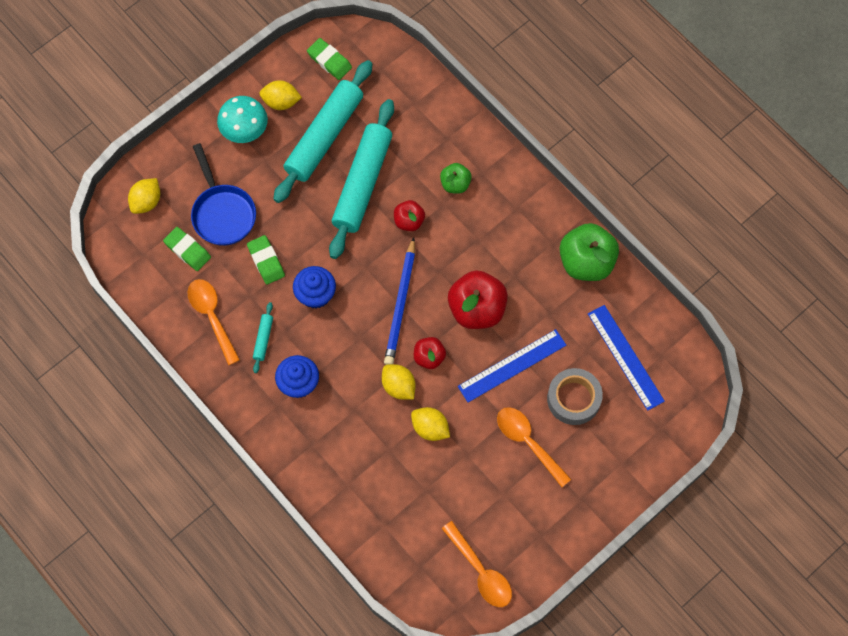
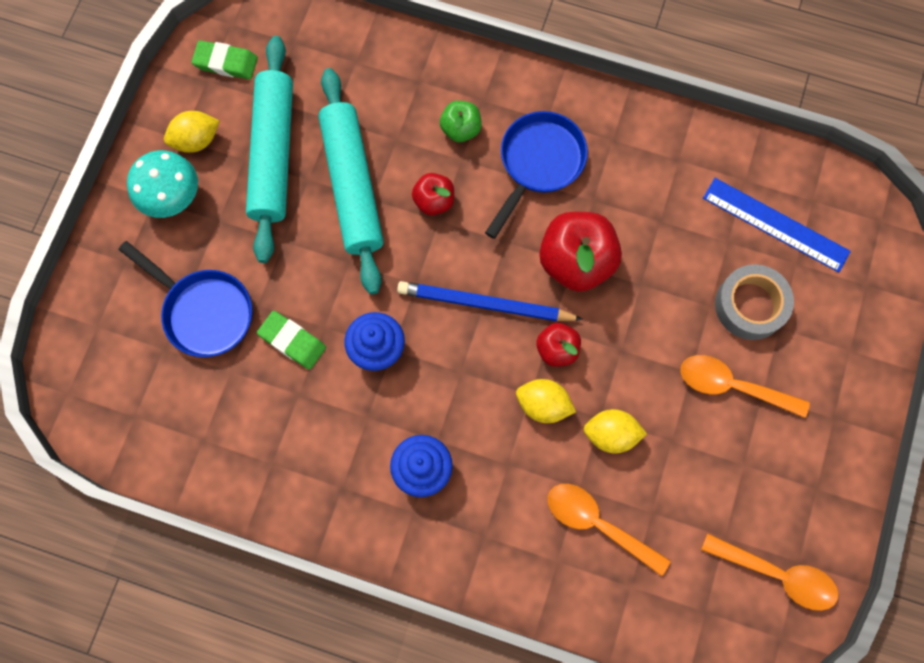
camera: 30 degrees left, 5 degrees up
yellow lemon [128,178,160,214] -> none
green eraser [163,227,211,271] -> none
orange spoon [188,279,240,365] -> orange spoon moved to [548,484,671,576]
turquoise rolling pin [253,302,273,373] -> none
blue pencil [384,237,415,365] -> blue pencil turned 120 degrees clockwise [397,281,583,321]
blue ruler [458,329,566,403] -> none
green apple [560,223,619,281] -> none
none -> blue pan [485,111,588,239]

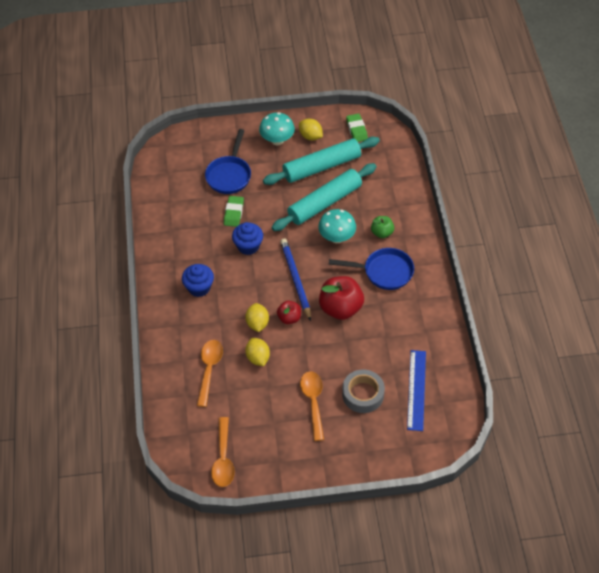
camera: 65 degrees right, 20 degrees down
red apple [412,173,454,215] -> turquoise mushroom [318,209,356,243]

